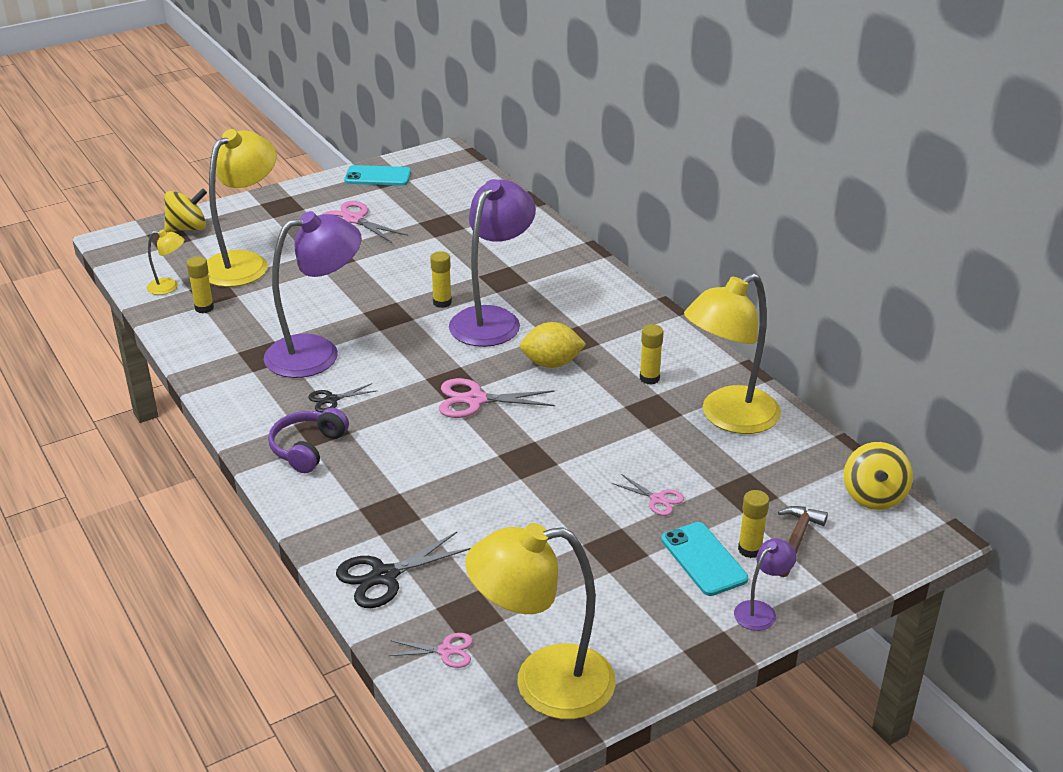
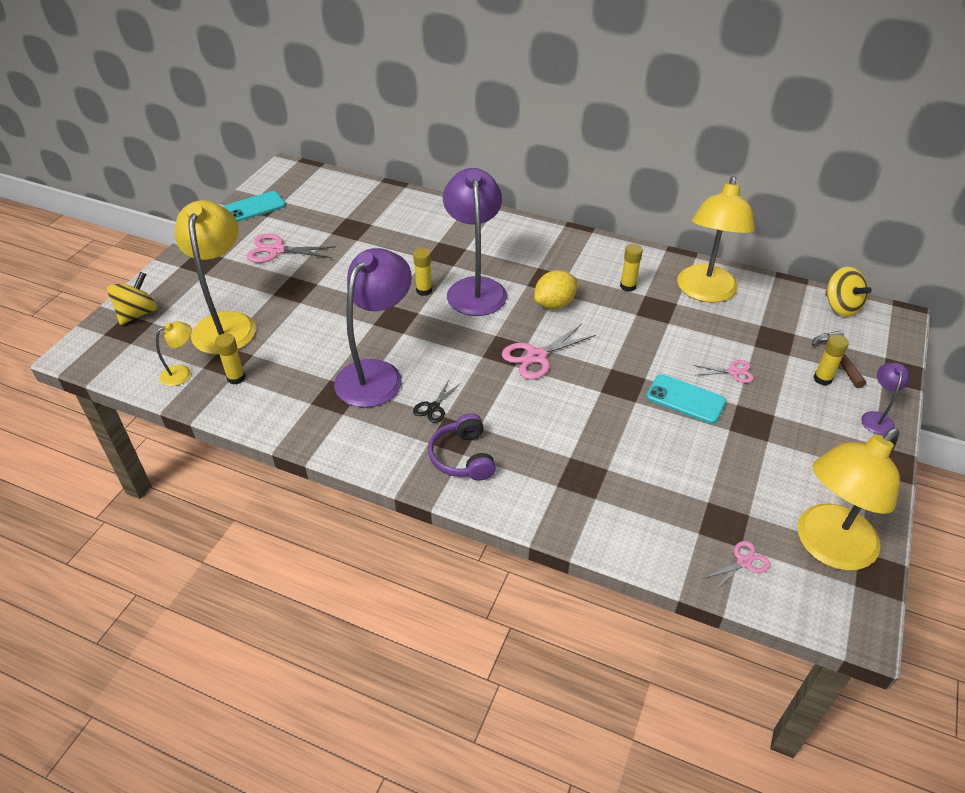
camera: 35 degrees left, 10 degrees up
black scissors [336,532,471,608] -> none
turquoise phone [661,522,748,596] -> turquoise phone moved to [646,374,726,424]

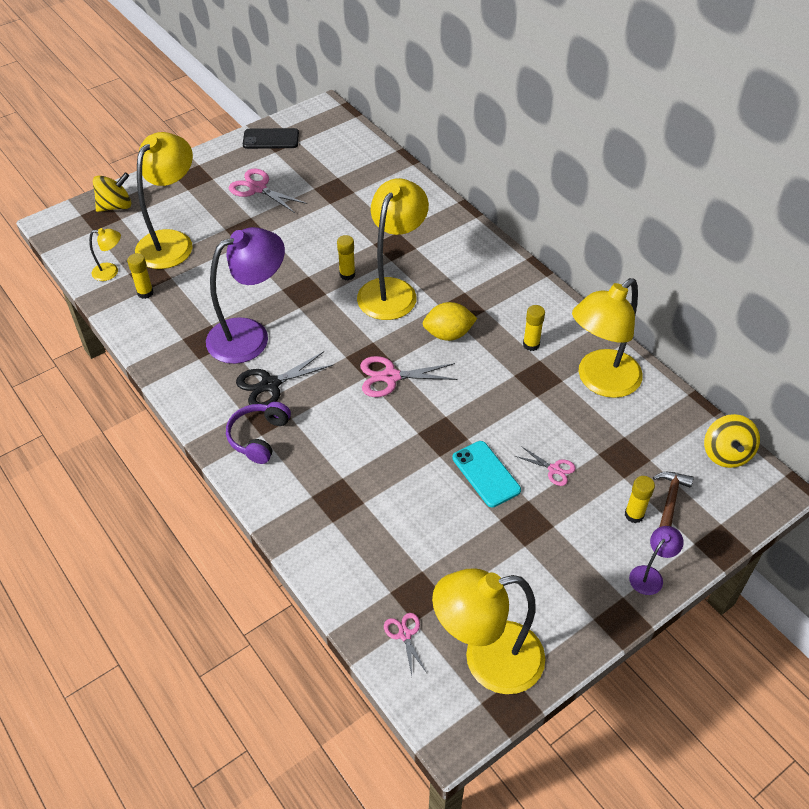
camera: 30 degrees right, 5 degrees up
turquoise phone [224,191,286,222] -> black phone [243,128,299,149]
black scissors [413,380,461,423] -> black scissors [236,351,333,405], size x1.73
purple lamp [443,168,507,316] -> yellow lamp [357,178,429,320]
pink scissors [703,541,771,592] -> pink scissors turned 105 degrees counterclockwise [384,613,427,676]

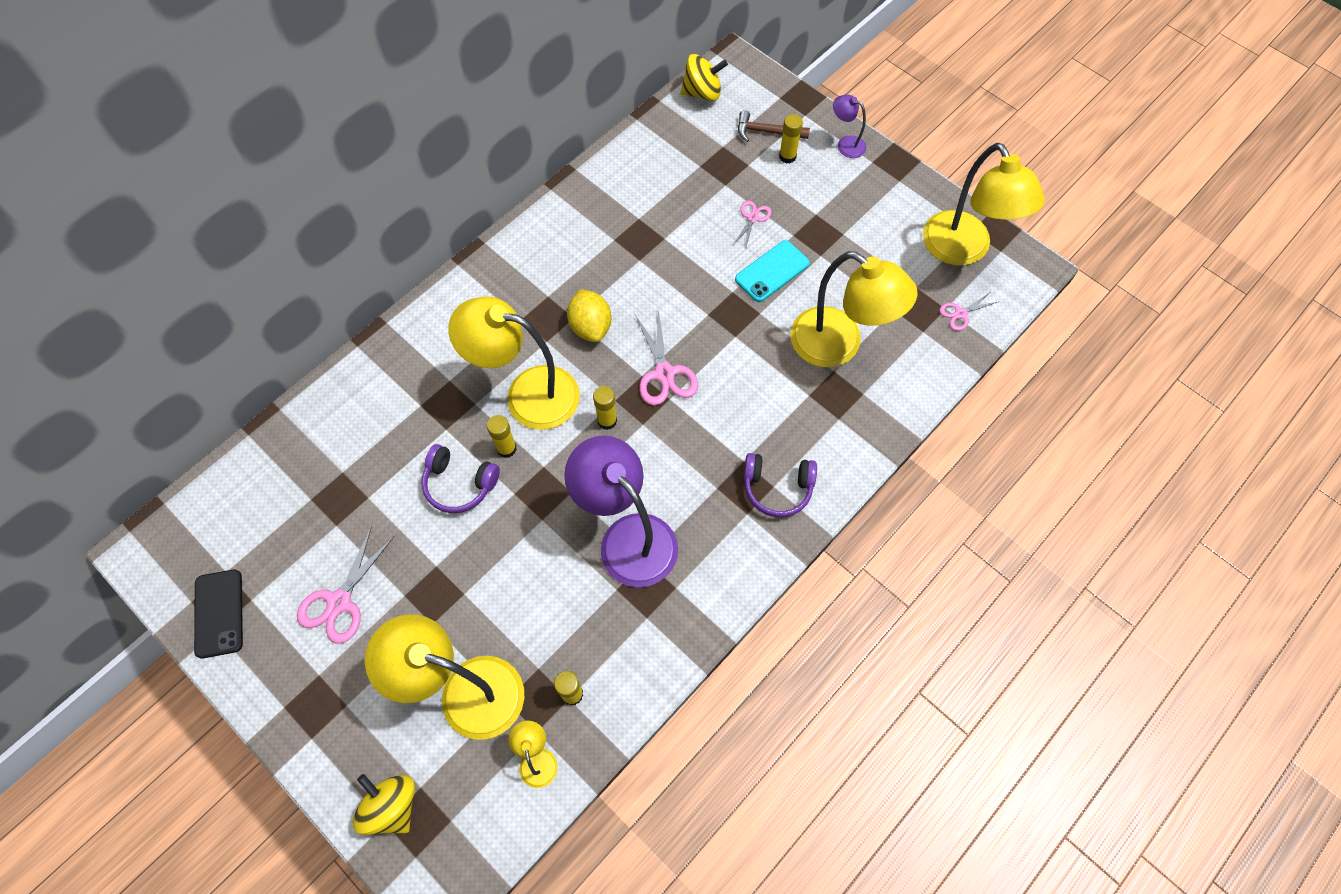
camera: 100 degrees left, 15 degrees up
black scissors [236,351,333,405] -> none
yellow glue stick [523,305,545,351] -> yellow glue stick moved to [593,386,617,430]
yellow lamp [572,278,643,398] -> yellow lamp moved to [790,251,918,367]
none -> purple headphones [421,444,500,513]

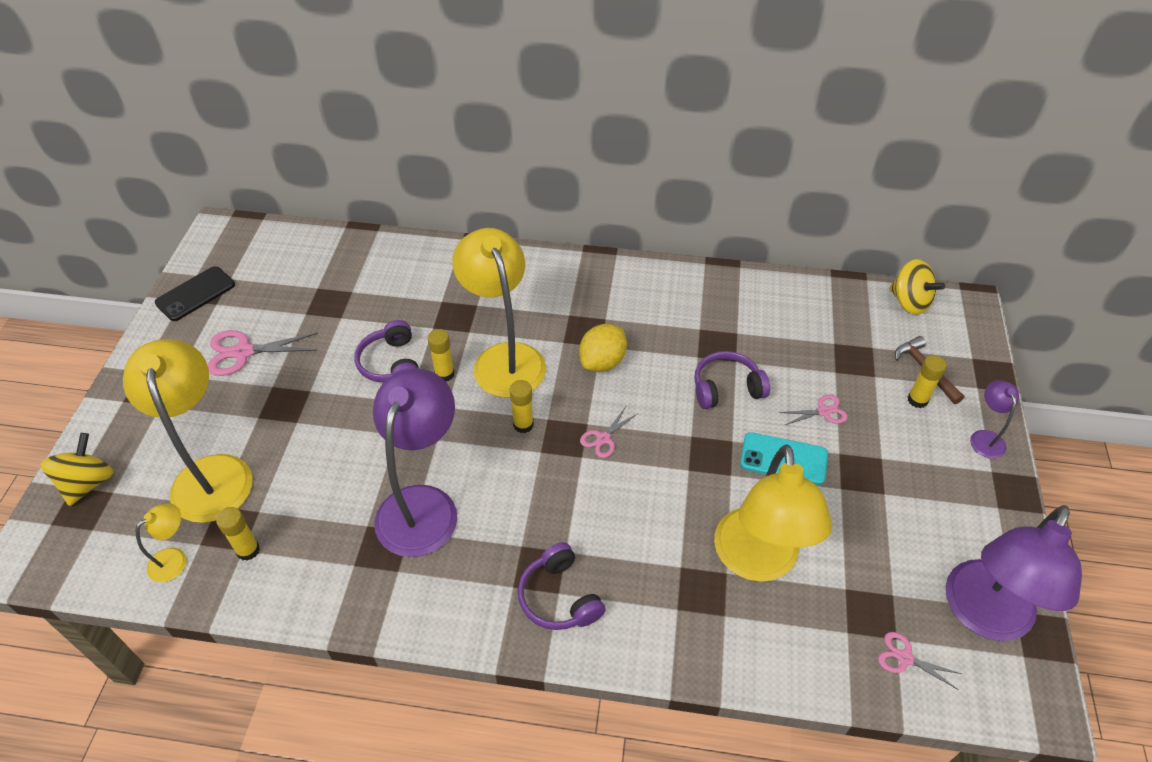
camera: 55 degrees right, 15 degrees down
pink scissors [635,309,698,406] -> pink scissors [580,408,637,458], size x0.58
yellow lamp [923,143,1045,266] -> purple lamp [946,505,1082,641]
none -> purple headphones [694,351,770,409]

